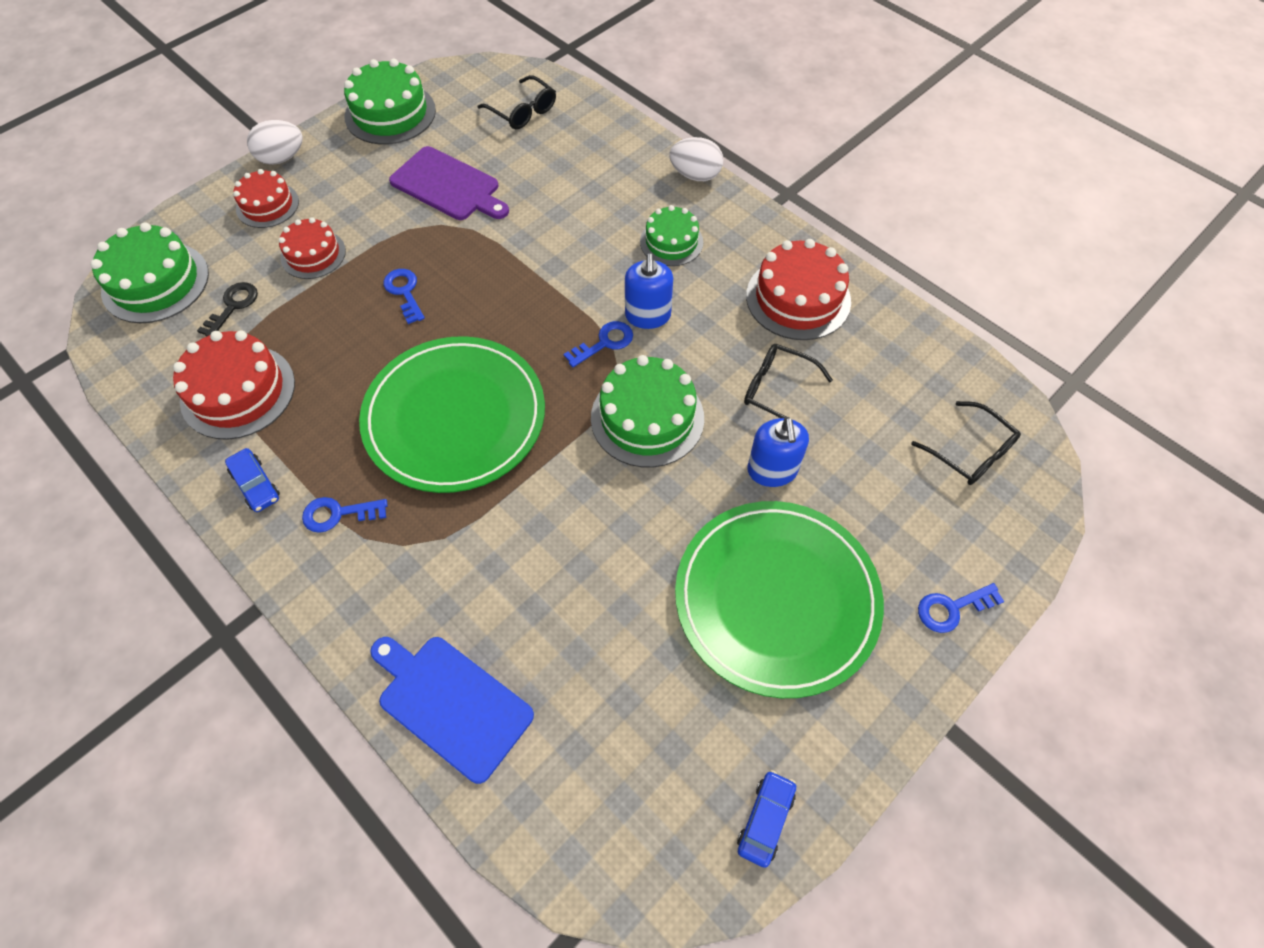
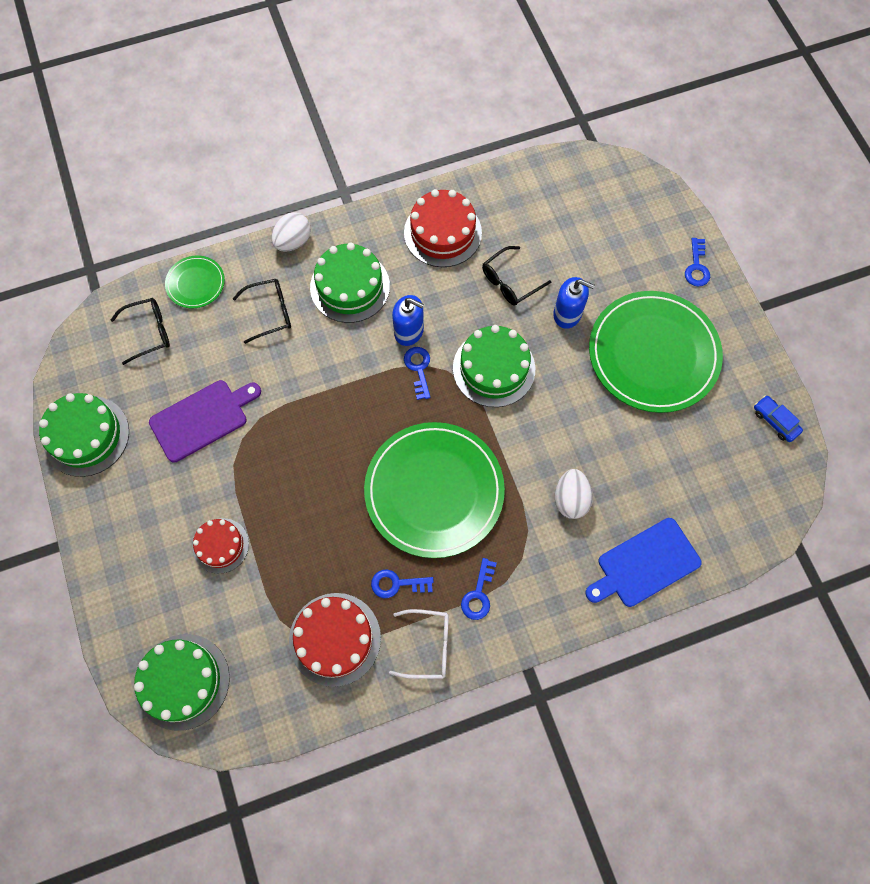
camera: 65 degrees left, 10 degrees up
black key [197,282,258,337] -> none
blue car [225,448,280,512] -> white glasses [389,609,449,679]
red cake [233,169,299,228] -> none
white egg [247,120,303,165] -> white egg moved to [555,469,593,519]
blue key [383,269,425,324] -> blue key moved to [371,569,434,598]
green cake [640,205,703,266] -> green cake [310,243,390,323], size x1.58
black glasses [911,401,1021,485] -> black glasses moved to [232,279,291,344]
none -> green plate [165,256,225,308]

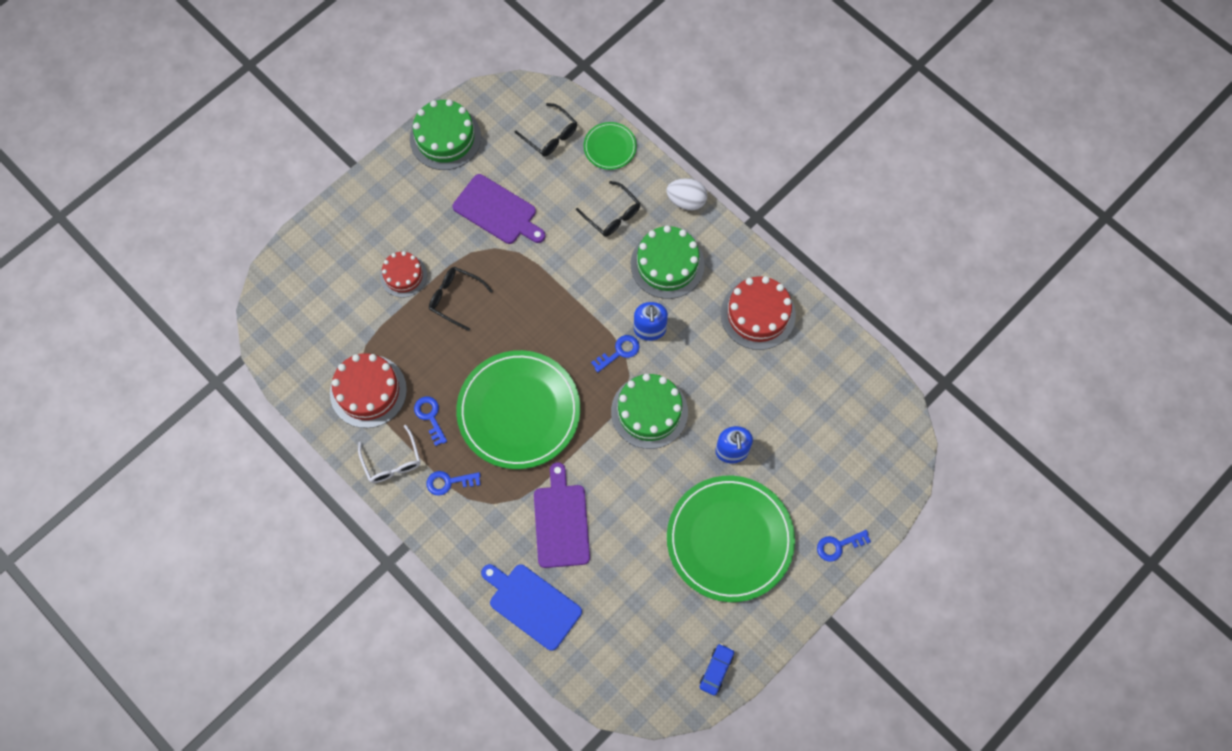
camera: 65 degrees right, 0 degrees up
green cake [134,634,230,731] -> none
black glasses [482,246,551,305] -> black glasses moved to [429,267,493,331]
white egg [555,469,593,519] -> purple cutting board [534,462,590,568]

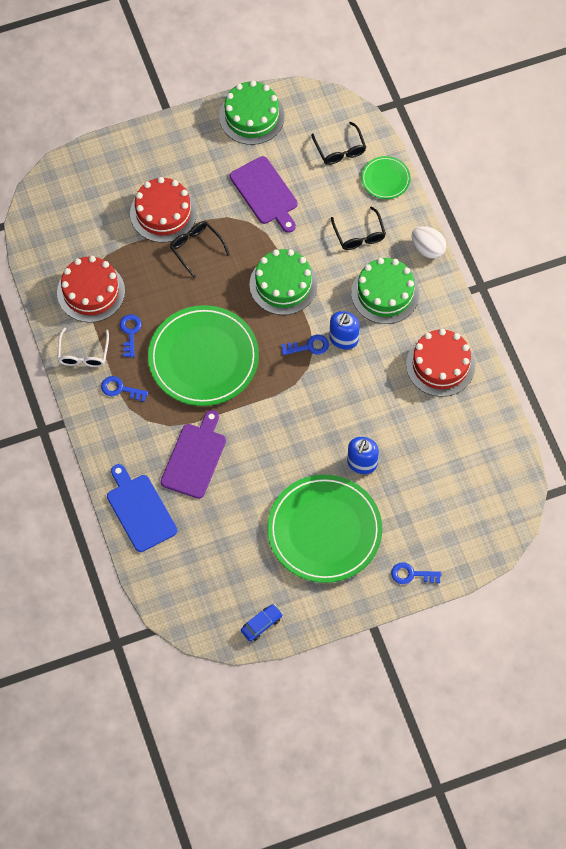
camera: 25 degrees right, 5 degrees down
red cake [380,251,427,298] -> red cake [130,177,197,243], size x1.58
green cake [611,374,688,449] -> green cake moved to [249,249,317,315]

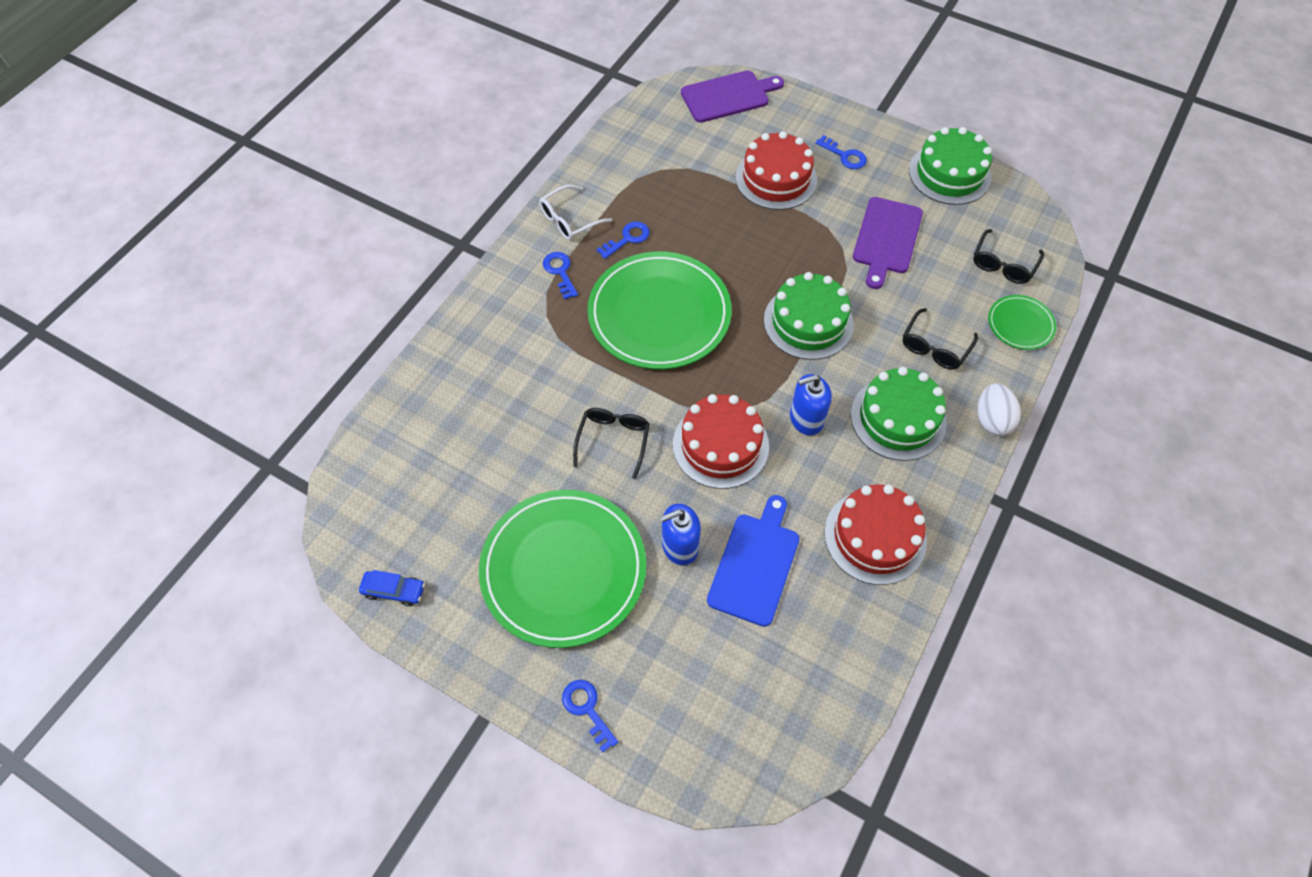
camera: 50 degrees right, 5 degrees down
red cake [57,256,125,323] -> red cake moved to [673,394,769,489]
blue cutting board [107,464,177,552] -> blue cutting board moved to [707,495,800,627]
purple cutting board [161,410,226,499] -> purple cutting board moved to [681,70,784,123]
black glasses [170,221,230,279] -> black glasses moved to [573,408,650,479]
blue key [281,335,329,355] -> blue key moved to [816,135,867,169]

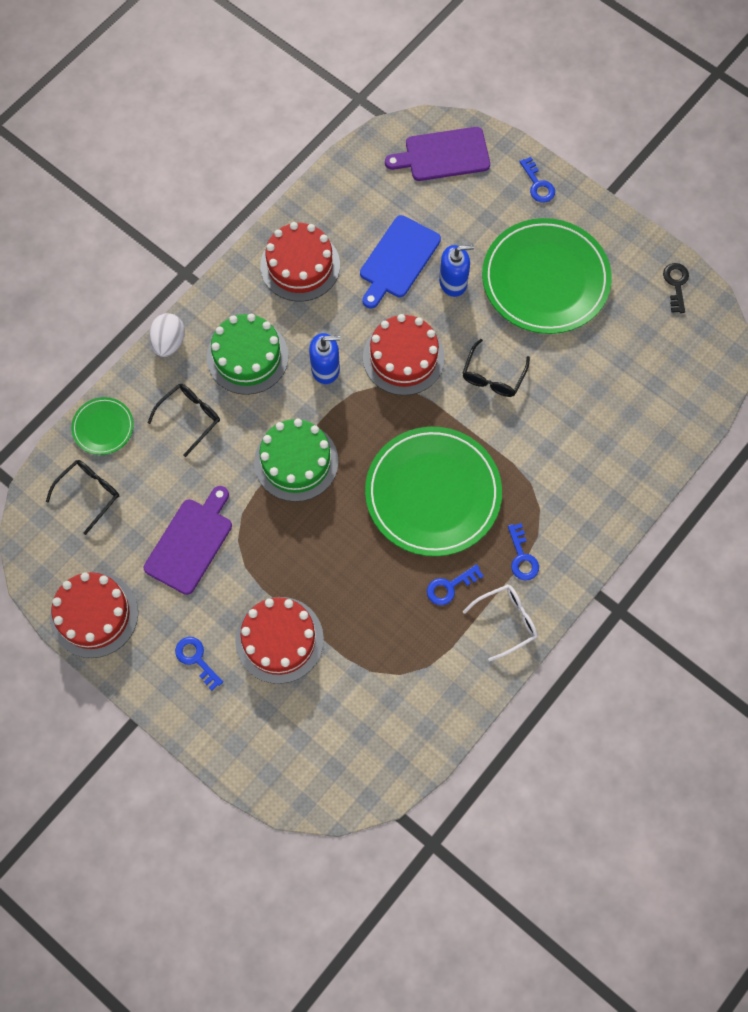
camera: 170 degrees left, 10 degrees up
blue car [359,570,425,606] -> black key [663,263,689,313]
purple cutting board [681,70,784,123] -> purple cutting board moved to [385,127,490,181]
green cake [909,127,992,205] -> red cake [50,572,138,658]

